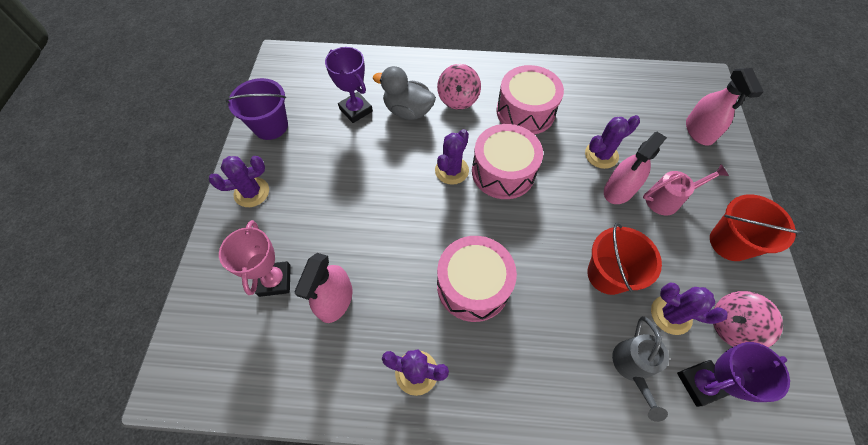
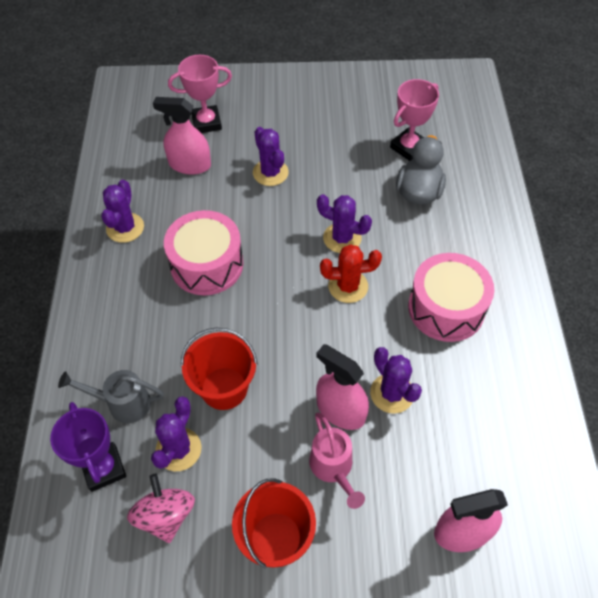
camera: 85 degrees right, 5 degrees down
purple cactus [209,156,269,207] -> purple cactus moved to [253,127,289,186]
purple bucket [225,78,288,140] -> none
purple trophy [325,47,373,123] -> pink trophy [390,79,439,161]
pink spinning top [437,64,481,110] -> none
pink drum [472,124,543,199] -> red cactus [320,244,382,303]

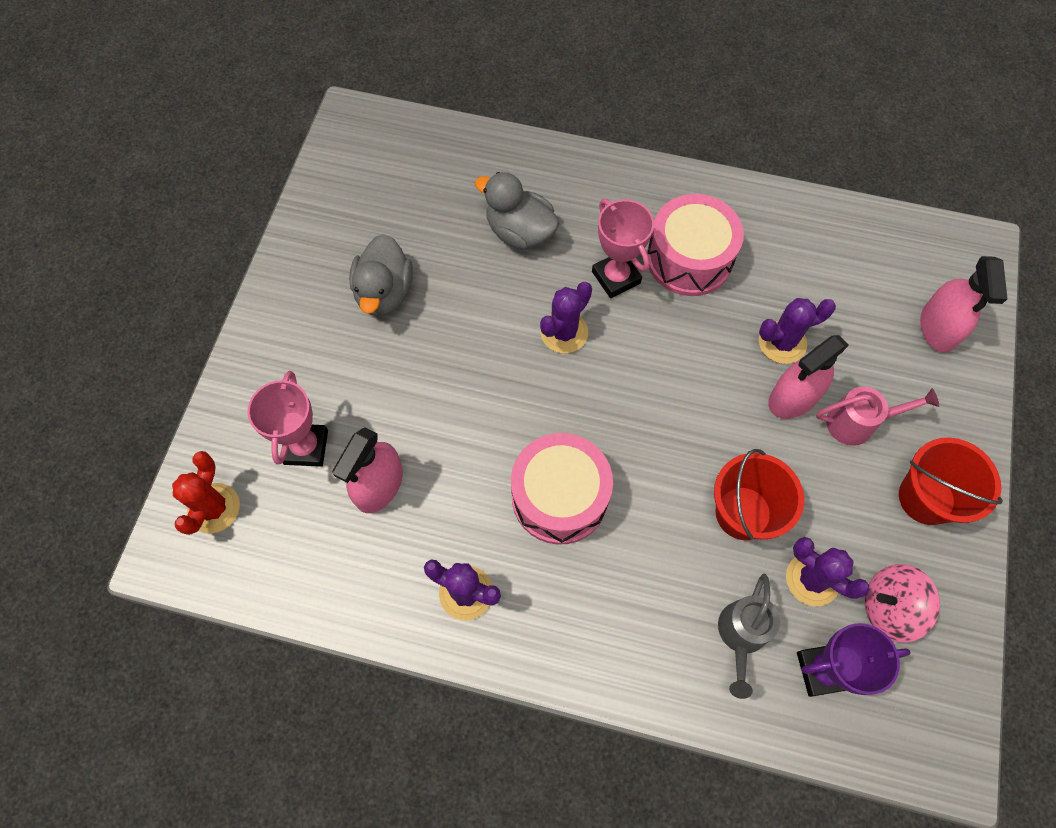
camera: 75 degrees left, 10 degrees up
purple cactus [253,127,289,186] -> none
red cactus [320,244,382,303] -> red cactus moved to [172,451,240,535]
pink trophy [390,79,439,161] -> pink trophy moved to [592,199,654,298]
none -> grey duck [349,234,413,316]

